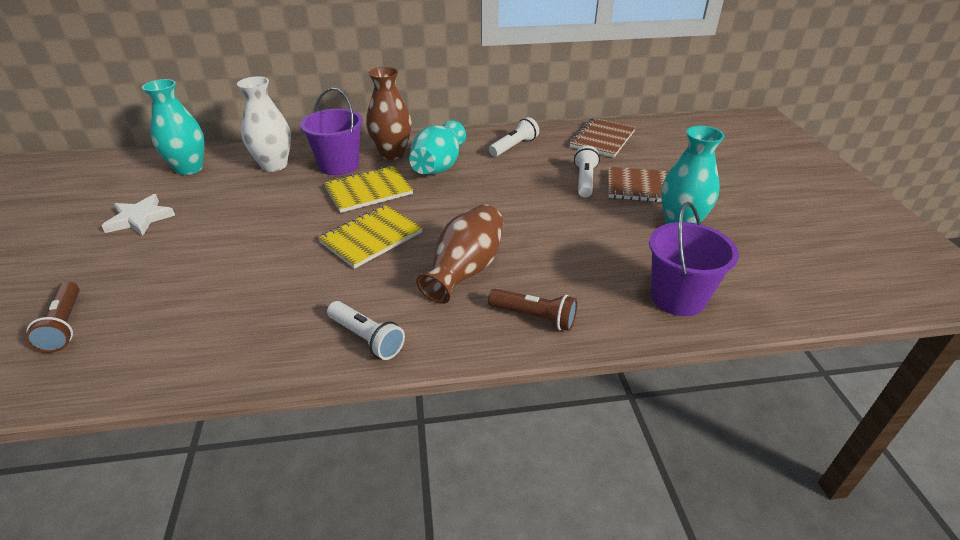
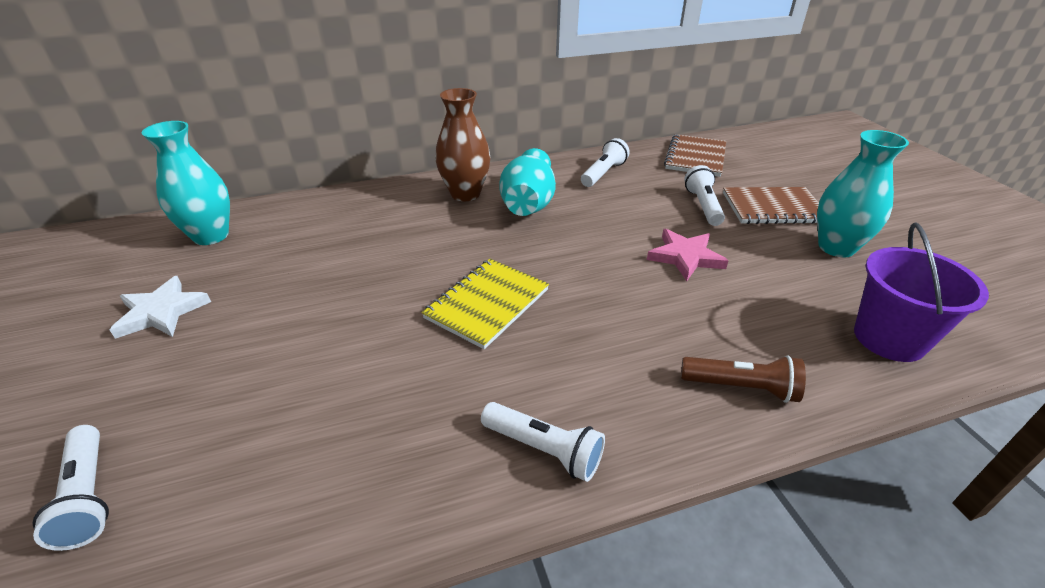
camera: 10 degrees left, 0 degrees up
brown flashlight [25,282,79,353] -> white flashlight [32,425,109,551]
white vase [237,77,291,172] -> none
purple bucket [300,88,363,175] -> none
yellow notebook [324,166,413,213] -> none
brown vase [416,204,503,304] -> none
none -> pink star [647,229,728,281]

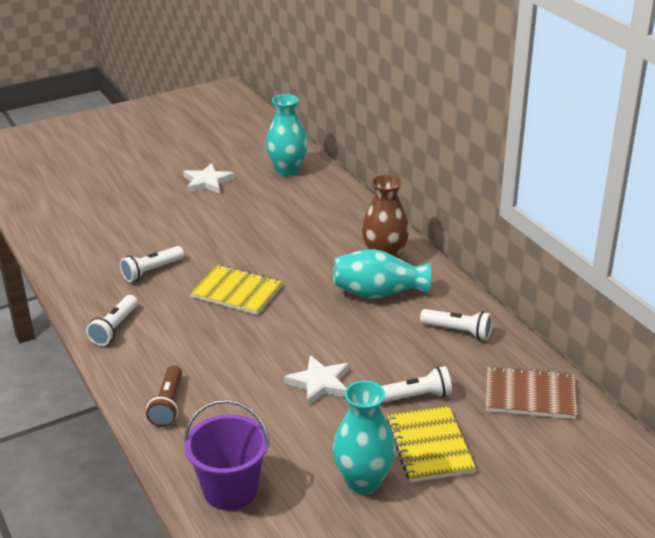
camera: 80 degrees right, 5 degrees down
white flashlight [32,425,109,551] -> white flashlight moved to [120,246,184,282]
pink star [647,229,728,281] -> white star [284,355,349,406]
brown notebook [723,187,819,224] -> yellow notebook [387,406,476,483]

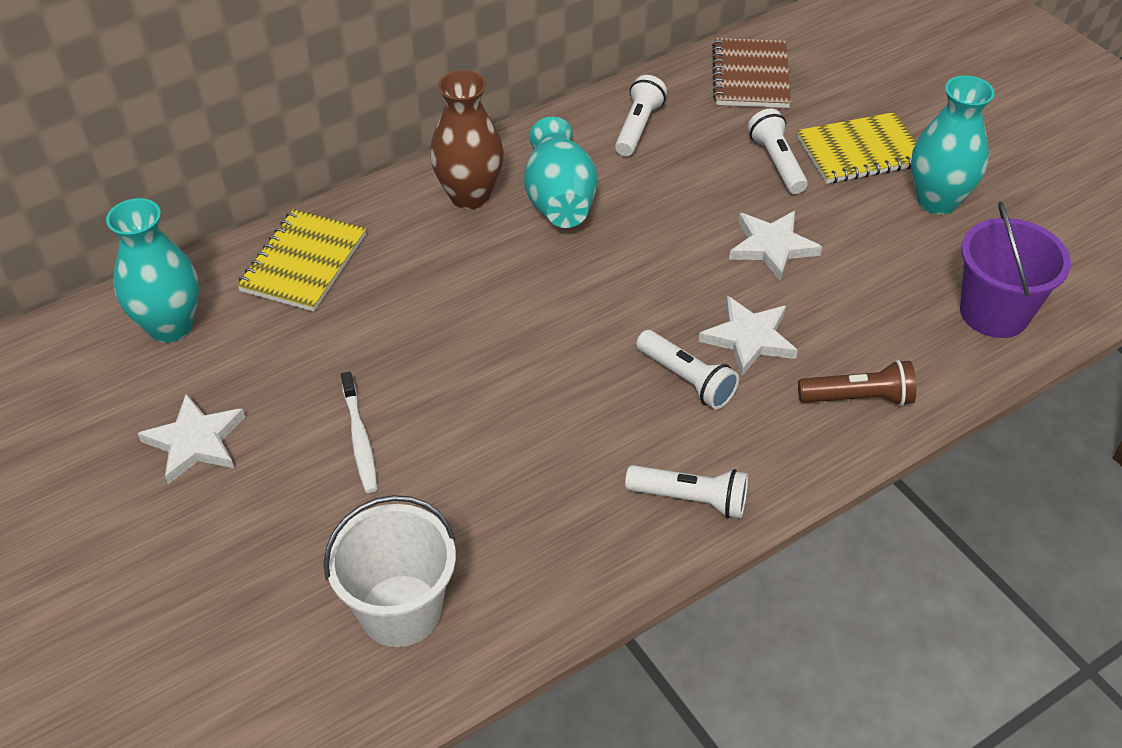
camera: 95 degrees left, 15 degrees up
white flashlight [120,246,184,282] -> white flashlight moved to [636,330,739,409]
yellow notebook [189,264,283,315] -> yellow notebook moved to [237,209,366,312]
none -> white bucket [324,495,456,647]
none -> white toothbrush [341,372,378,493]
none -> white star [698,296,798,376]

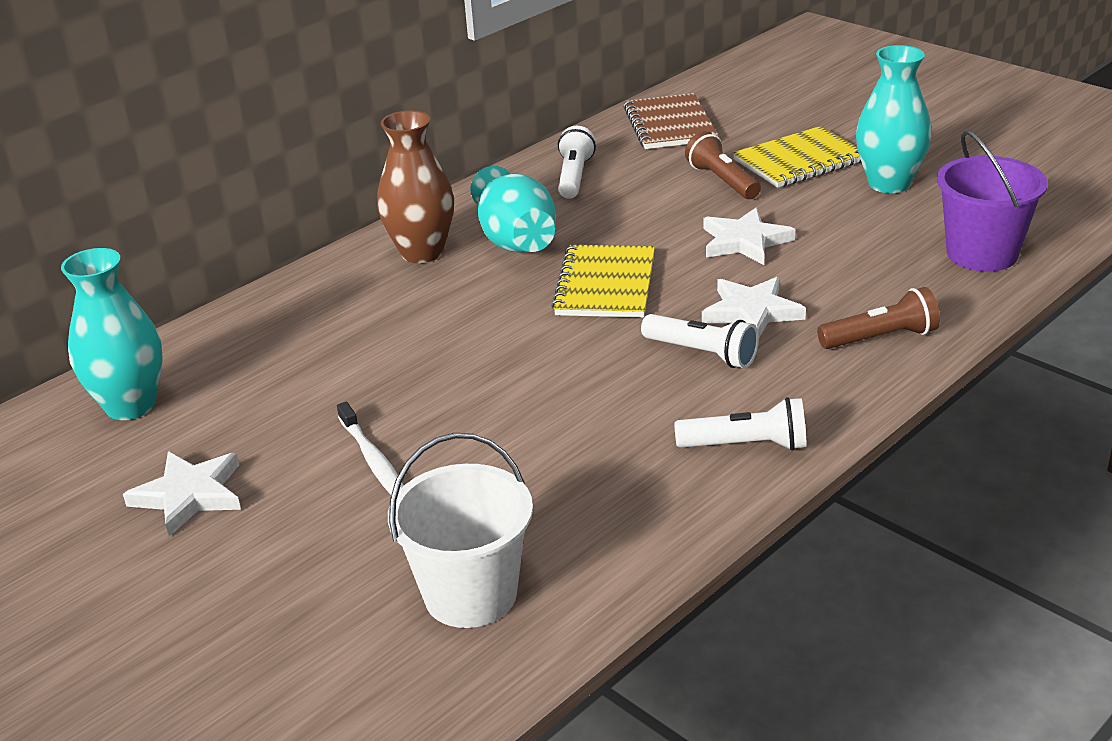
camera: 10 degrees left, 15 degrees down
yellow notebook [237,209,366,312] -> yellow notebook moved to [551,245,655,317]
white flashlight [748,109,808,194] -> brown flashlight [685,131,761,199]

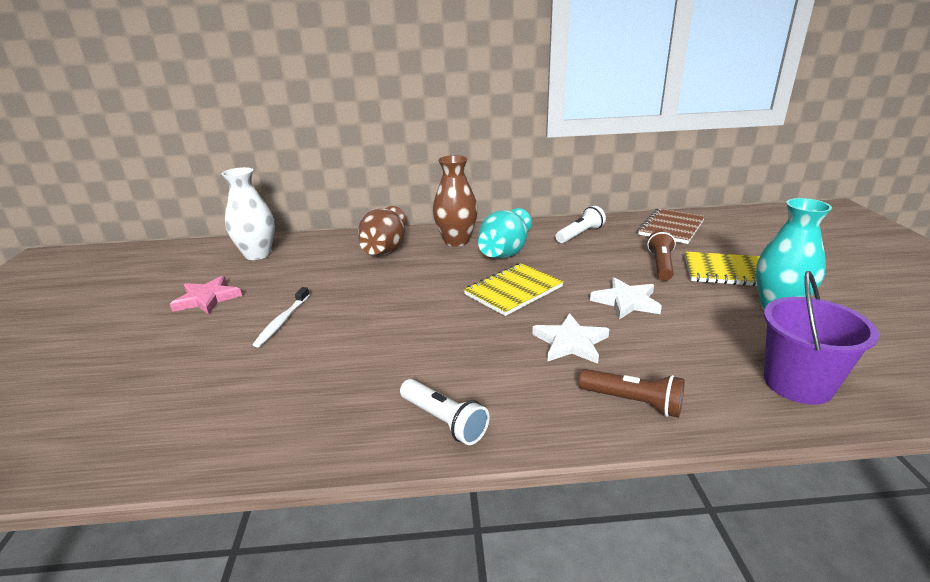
camera: 40 degrees right, 5 degrees down
turquoise vase [61,248,163,420] -> white vase [222,167,275,260]
white star [123,451,241,536] -> pink star [170,275,242,315]
white bucket [388,433,533,628] -> none
white flashlight [641,314,759,368] -> none
none -> brown vase [358,206,406,255]

